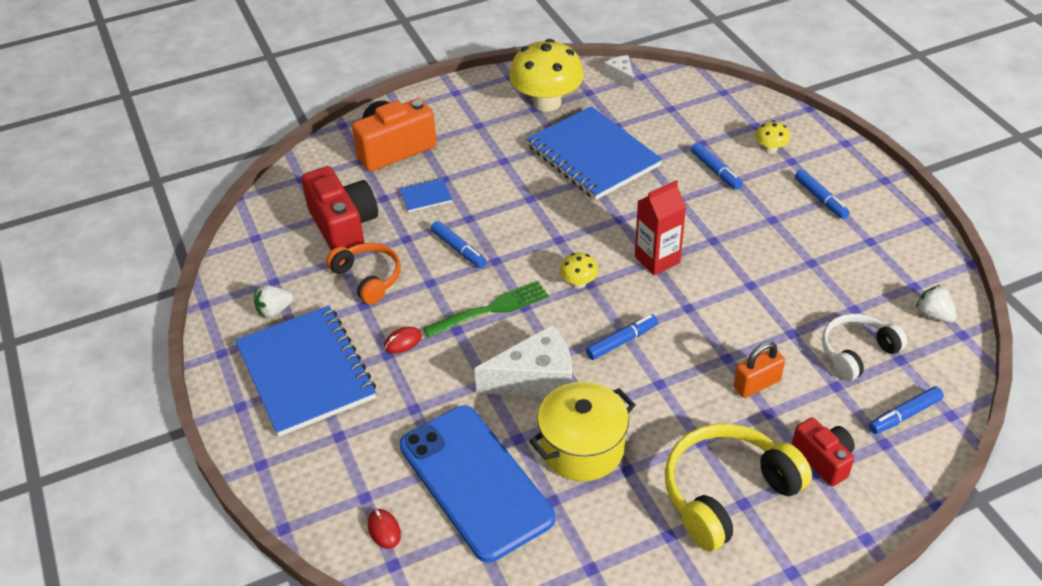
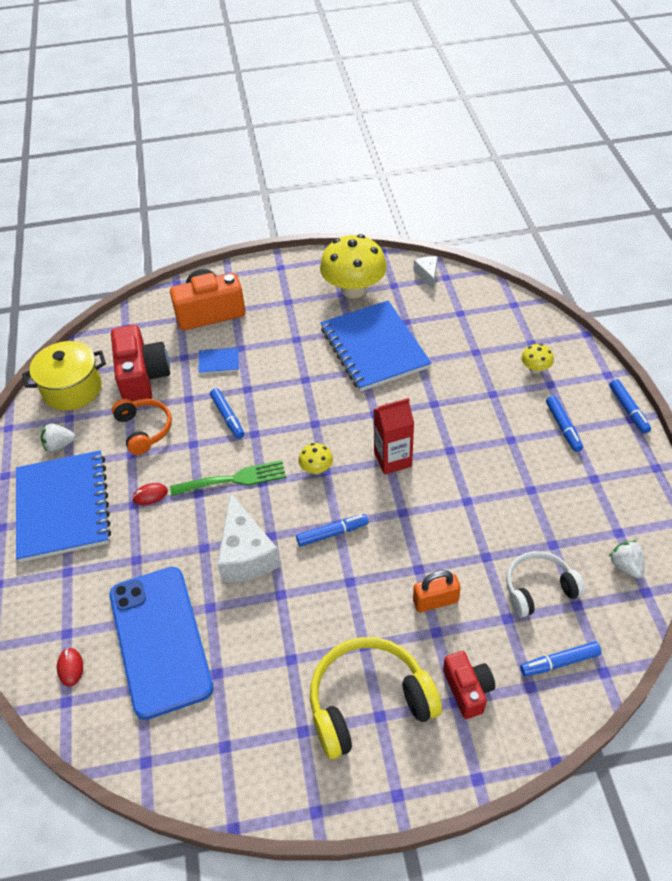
camera: 15 degrees right, 5 degrees up
white cheese [474,324,572,397] -> white cheese turned 75 degrees clockwise [217,493,281,582]
yellow pot [529,382,636,481] -> yellow pot moved to [22,341,106,411]
blue marker [691,143,742,190] -> blue marker moved to [609,379,651,434]

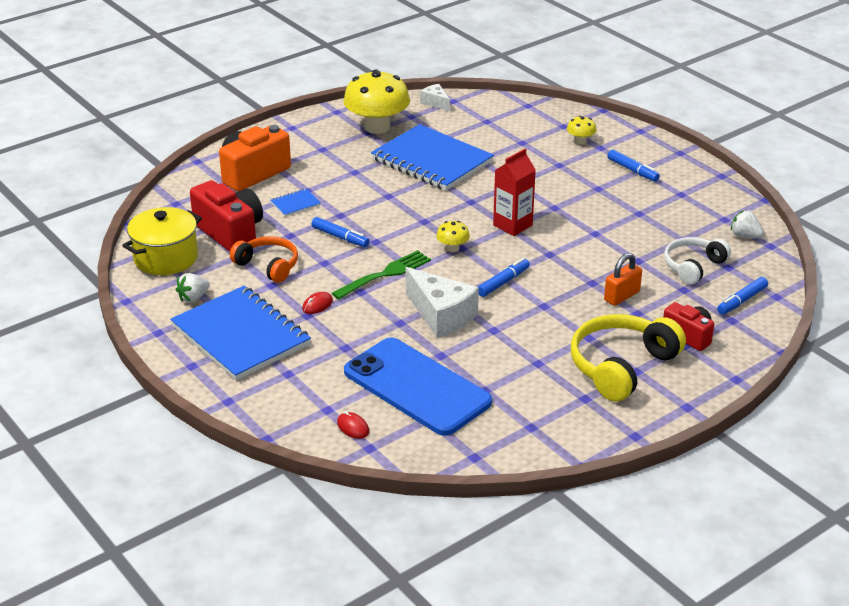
camera: 30 degrees left, 15 degrees down
blue marker [609,379,651,434] -> none

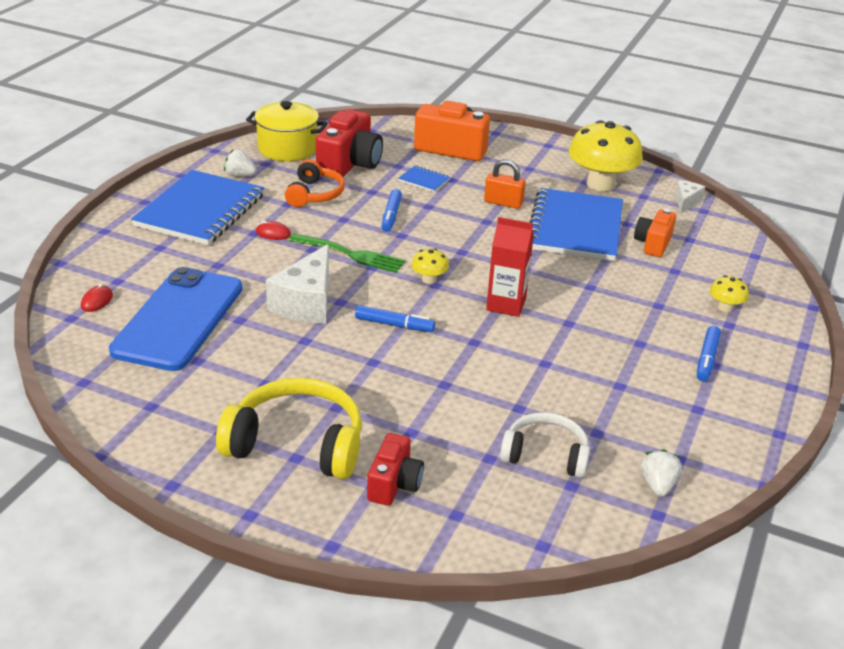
camera: 60 degrees right, 0 degrees up
orange padlock [604,253,642,306] -> orange padlock moved to [484,159,526,209]
blue marker [717,277,768,315] -> none
none -> orange camera [634,209,676,257]

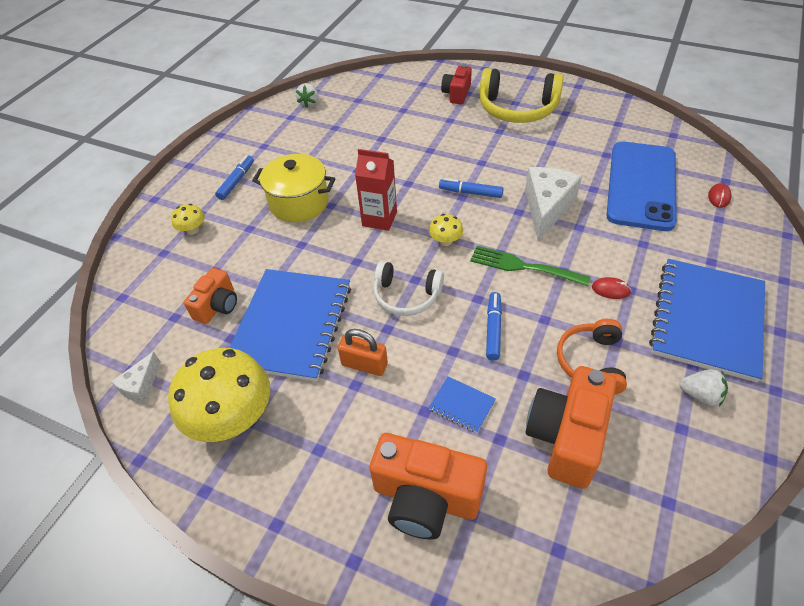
camera: 175 degrees left, 15 degrees up
yellow pot [246,101,328,161] -> yellow pot moved to [252,154,336,222]
red camera [316,109,383,177] -> orange camera [525,366,617,489]
white headphones [500,412,590,478] -> white headphones moved to [373,261,444,316]

